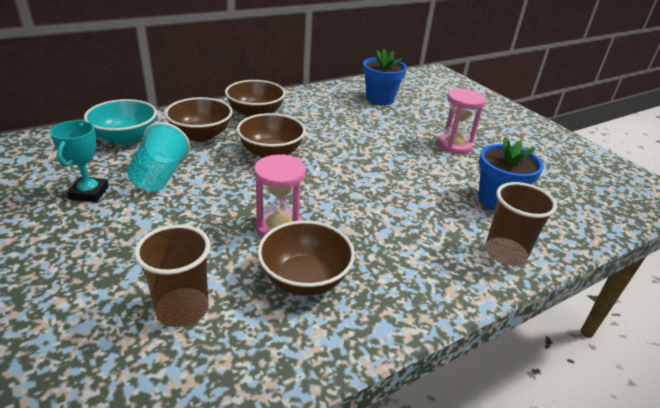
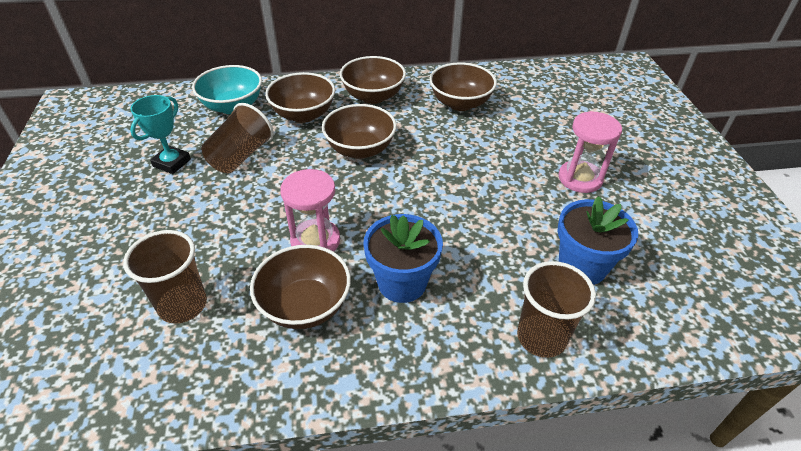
camera: 25 degrees right, 10 degrees up
turquoise cup [127,122,190,192] -> brown cup [201,103,274,173]
blue flower pot [363,49,407,105] -> blue flower pot moved to [363,214,443,303]
none -> brown bowl [430,63,497,111]

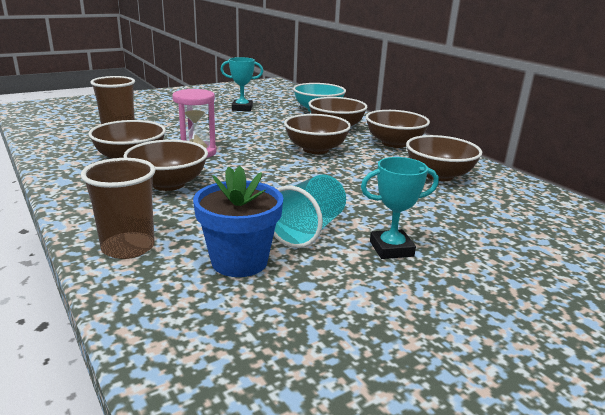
camera: 65 degrees right, 20 degrees down
brown cup [201,103,274,173] -> none
blue flower pot [363,214,443,303] -> brown bowl [123,140,208,191]
pink hourglass [558,111,622,193] -> turquoise trophy [361,157,439,259]
none -> turquoise cup [273,175,346,248]

